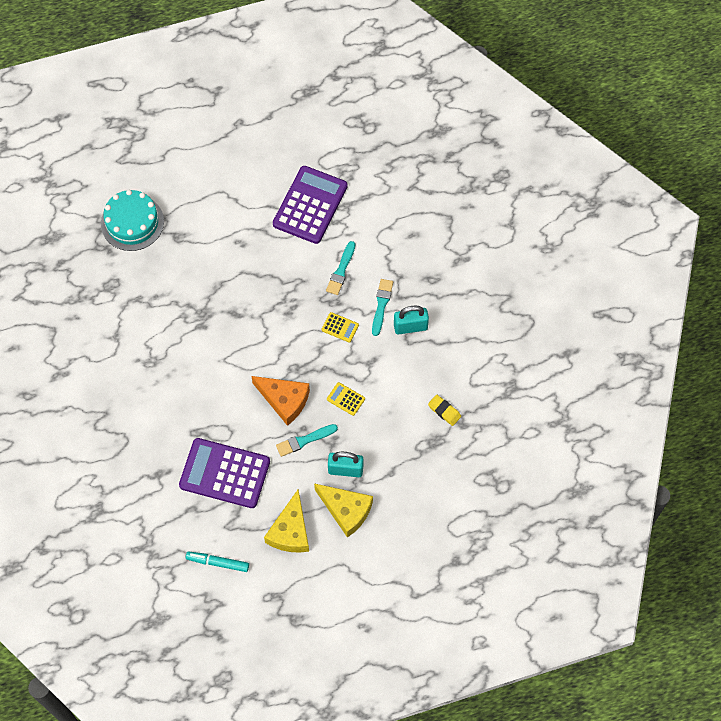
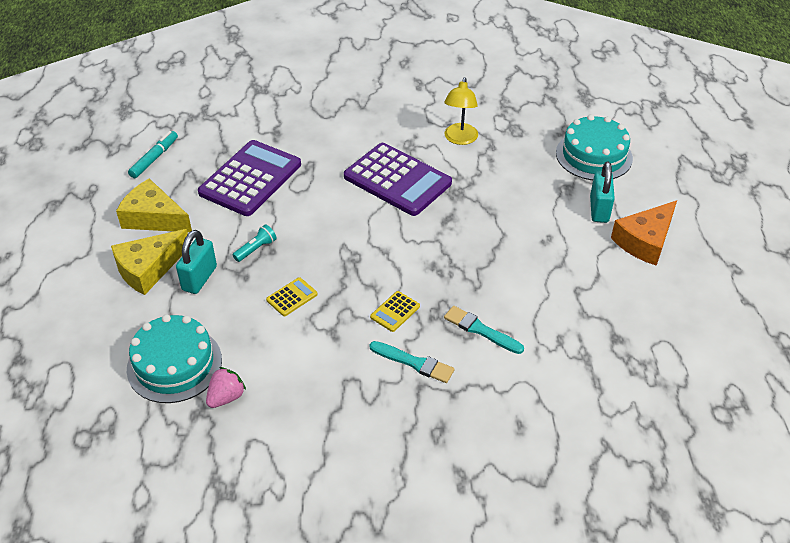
camera: 105 degrees right, 20 degrees down
orange cheese [251,376,310,426] -> orange cheese moved to [611,200,677,266]
purple calculator [273,166,348,244] -> purple calculator moved to [344,143,452,216]
turquoise brush [276,424,338,457] -> turquoise flashlight [233,224,277,262]
turquoise padlock [394,306,429,335] -> turquoise padlock moved to [590,162,615,223]
yellow eraser [428,395,461,426] -> pink strawberry [206,367,246,408]
none -> turquoise cake [127,314,222,403]
none -> yellow lamp [445,77,478,145]

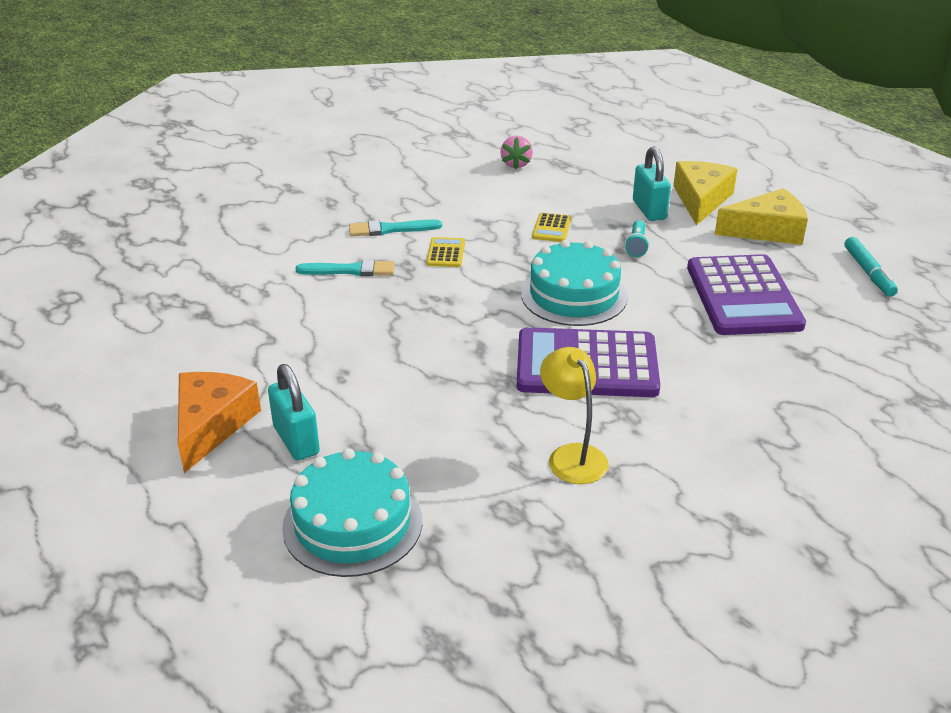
camera: 145 degrees right, 10 degrees down
turquoise cake [127,314,222,403] -> turquoise cake moved to [521,240,628,326]

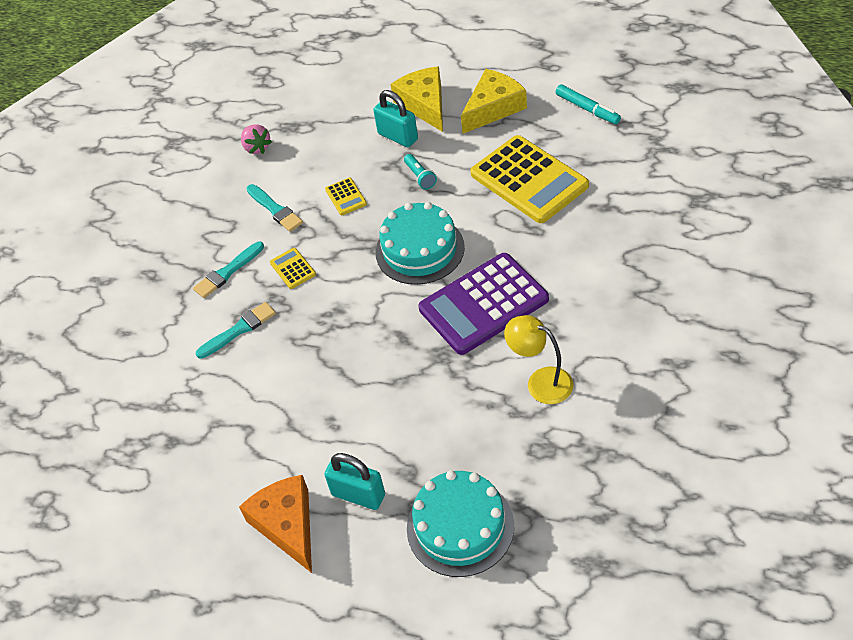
camera: 30 degrees left, 15 degrees up
purple calculator [687,254,806,335] -> yellow calculator [470,135,589,223]
none -> turquoise brush [246,184,303,232]

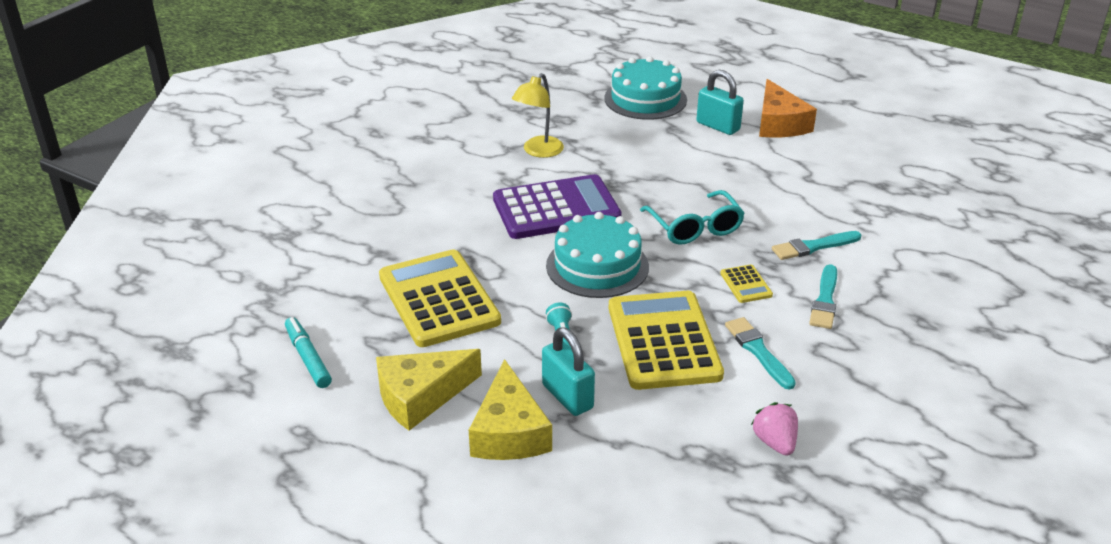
camera: 170 degrees left, 15 degrees down
turquoise brush [193,241,264,298] -> turquoise brush turned 135 degrees clockwise [809,264,837,329]
yellow calculator [325,178,367,215] -> yellow calculator [609,291,724,390], size x2.39
yellow lamp [504,315,573,404] -> yellow lamp turned 75 degrees clockwise [512,73,564,158]
none -> turquoise glasses [640,190,745,245]

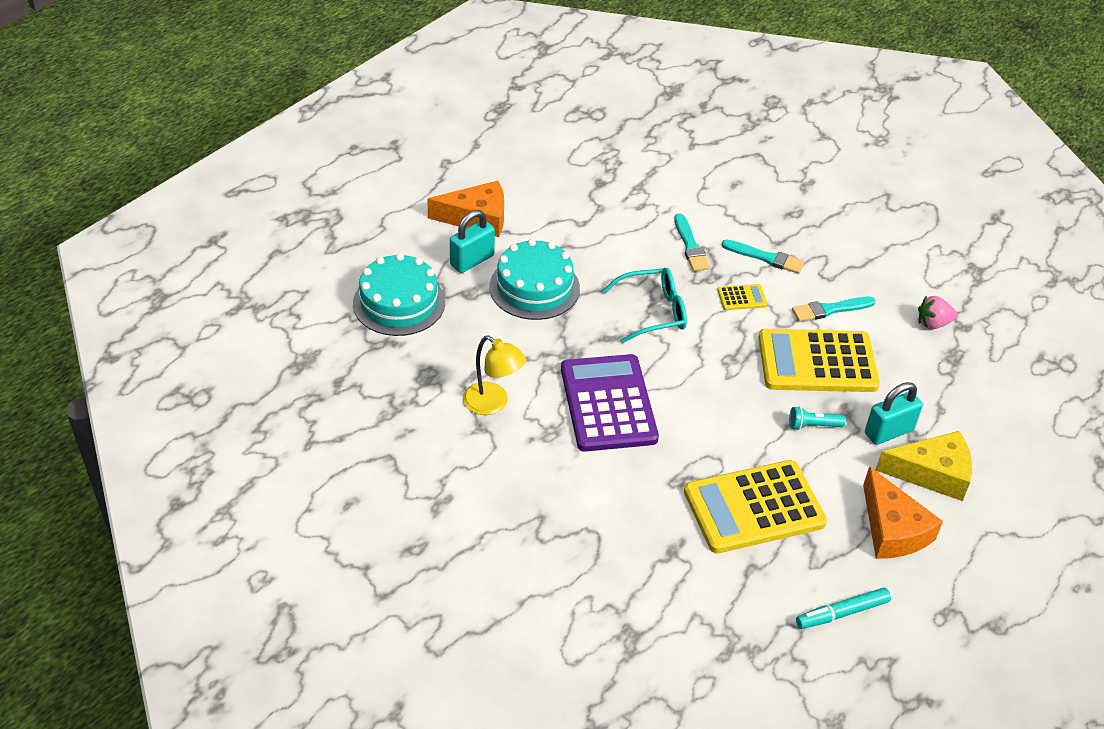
camera: 85 degrees left, 10 degrees up
yellow cheese [376,349,482,431] -> orange cheese [863,466,943,559]
turquoise cake [546,212,649,298] -> turquoise cake moved to [489,239,580,320]

